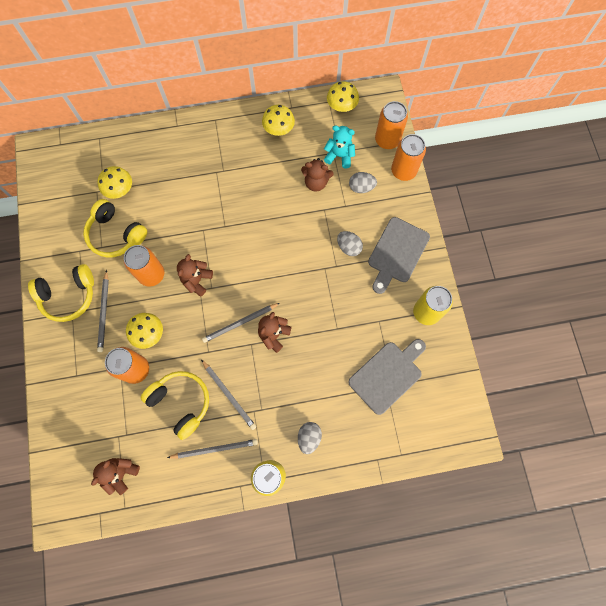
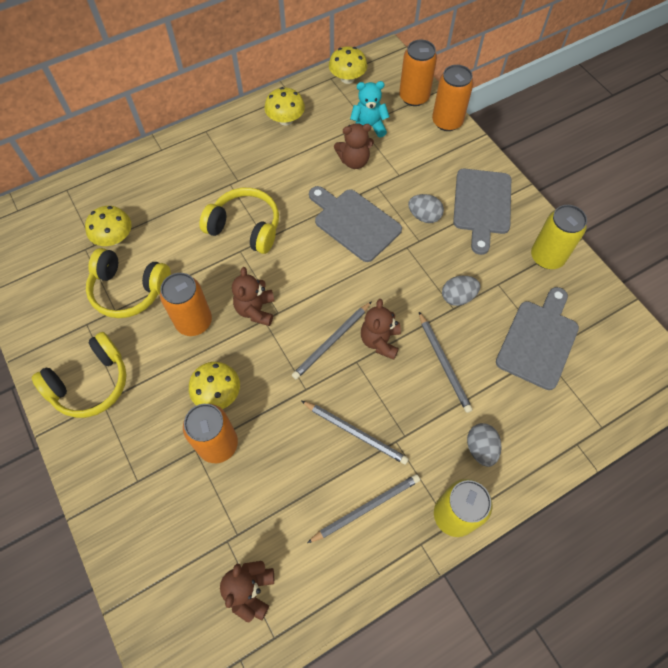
camera: 20 degrees left, 10 degrees down
grey pencil [97,270,109,352] -> grey pencil moved to [419,312,473,413]
yellow headphones [141,371,209,440] -> yellow headphones moved to [199,188,279,254]
grey egg [349,172,377,193] -> grey egg moved to [442,276,480,306]
none -> grey cutting board [309,186,402,262]

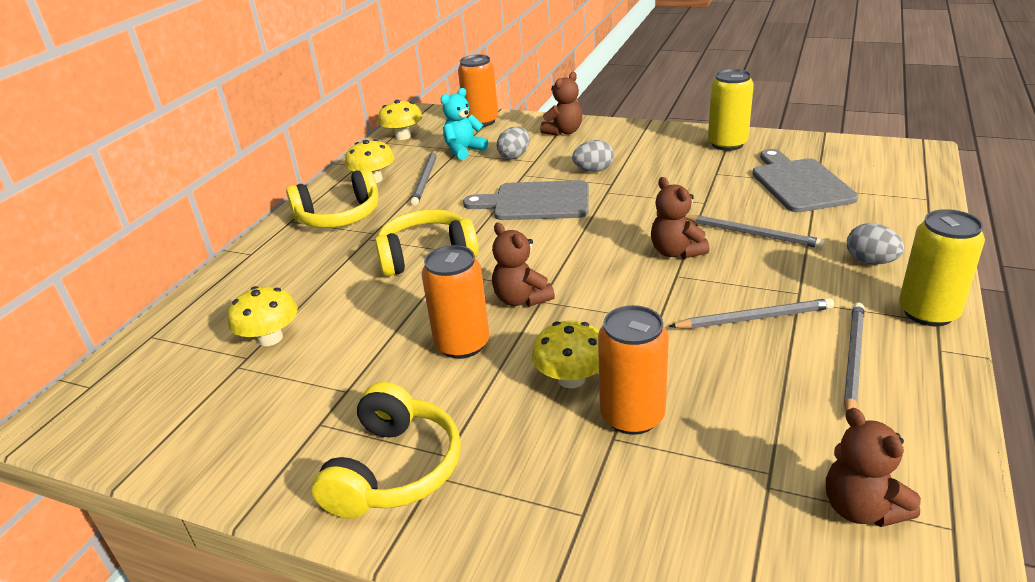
camera: 35 degrees left, 30 degrees down
yellow headphones [86,248,171,318] -> yellow headphones moved to [286,168,379,228]
grey pencil [292,301,372,379] -> grey pencil moved to [411,150,437,206]
brown teddy bear [334,123,374,169] -> brown teddy bear moved to [540,72,582,136]
orange can [432,65,474,131] -> none
grey egg [442,276,480,306] -> grey egg moved to [496,127,530,159]
grey cutting board [453,169,511,255] -> none

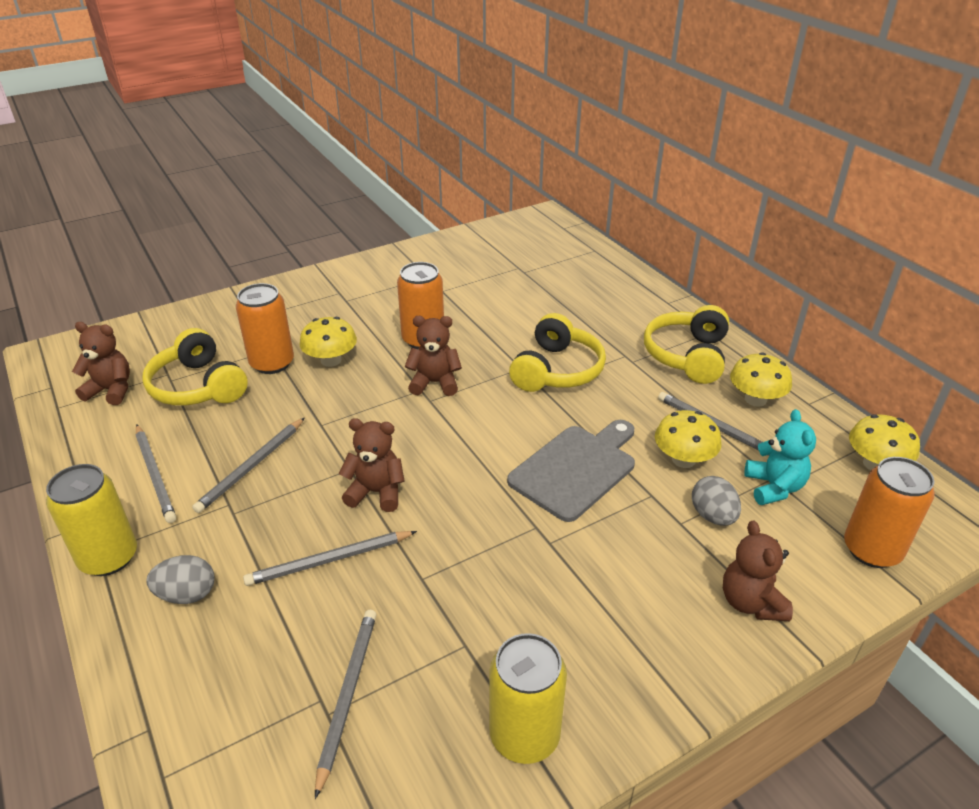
camera: 125 degrees right, 5 degrees up
yellow mushroom [227,286,298,346] -> yellow mushroom moved to [655,410,721,468]
yellow headphones [312,382,461,519] -> yellow headphones moved to [142,328,248,406]
grey egg [572,140,614,172] -> none
grey cutting board [753,149,858,213] -> grey pencil [315,610,376,799]

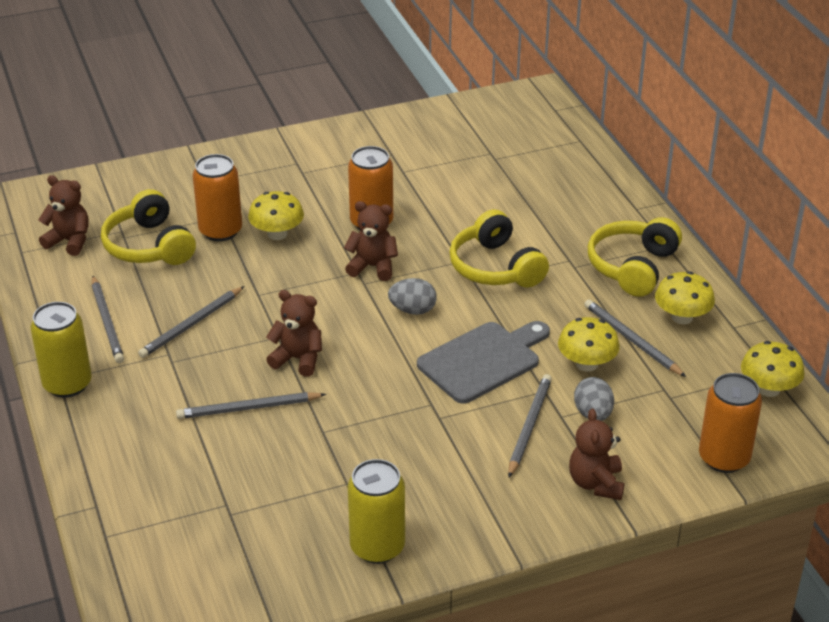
camera: 10 degrees right, 0 degrees up
grey egg [147,555,214,604] -> grey egg moved to [388,278,437,315]
grey pencil [315,610,376,799] -> grey pencil moved to [508,374,552,477]
yellow headphones [509,313,606,392] -> yellow headphones turned 120 degrees clockwise [449,209,549,287]
turquoise teddy bear [744,409,816,505] -> none

